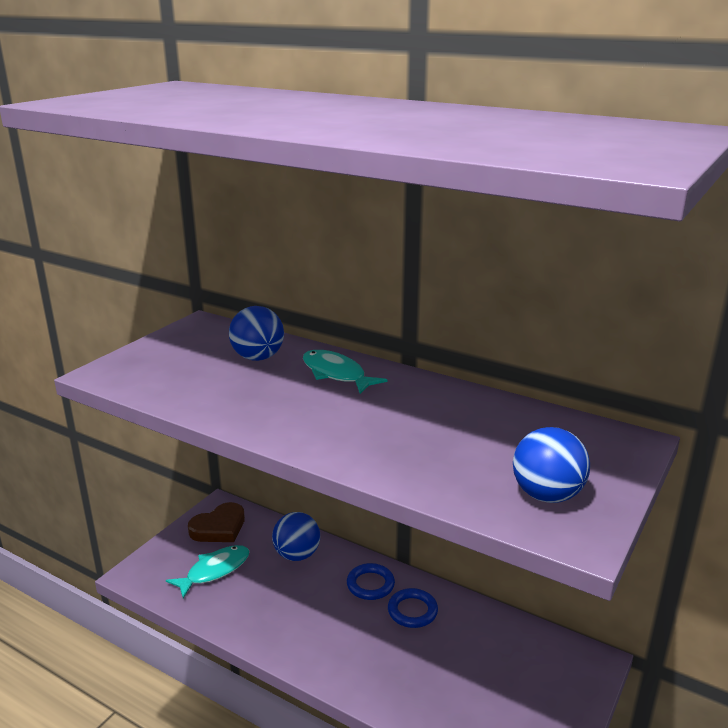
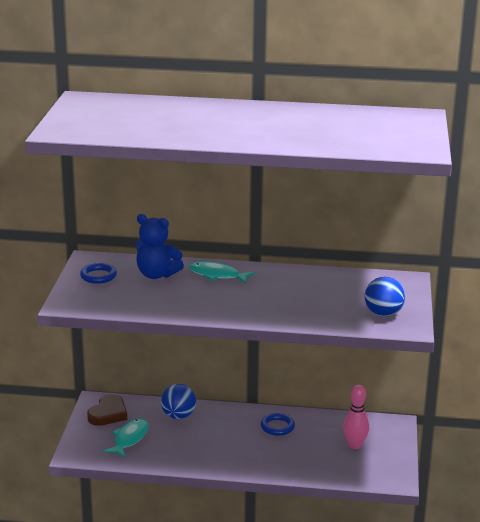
camera: 25 degrees left, 0 degrees up
blue ball [229,306,284,361] -> blue teddy bear [136,214,184,279]
blue ring [347,563,395,600] -> blue ring moved to [80,263,117,284]
none -> pink bowling pin [343,385,369,449]

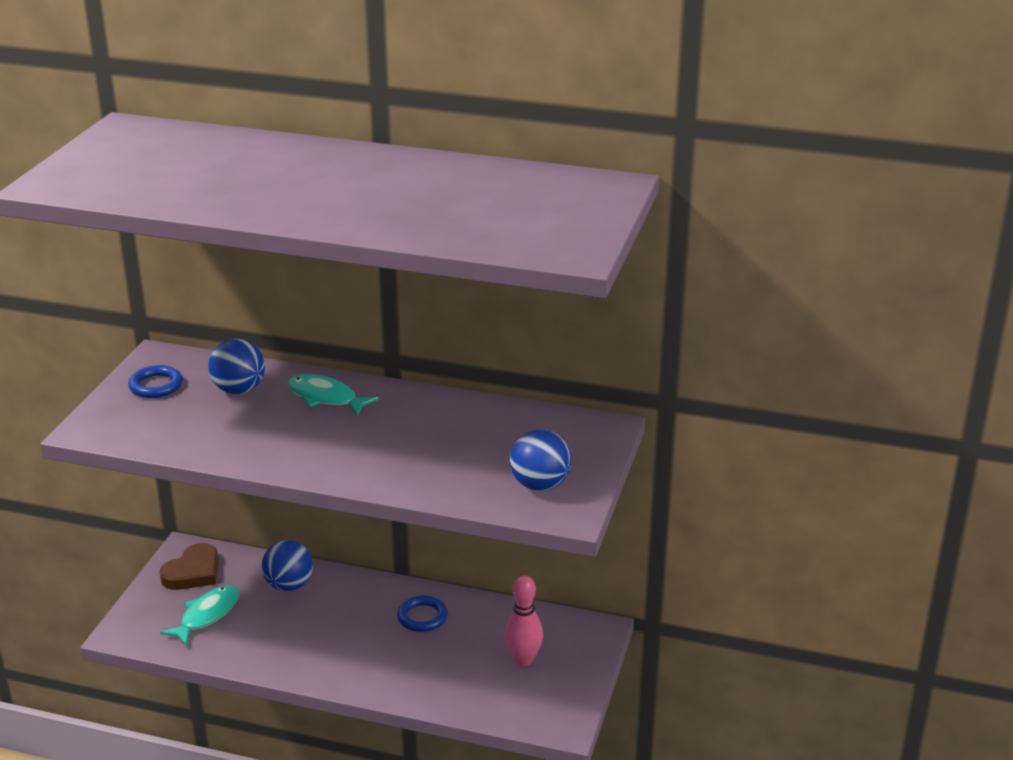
camera: 10 degrees right, 5 degrees up
blue teddy bear [136,214,184,279] -> blue ball [208,339,265,394]

